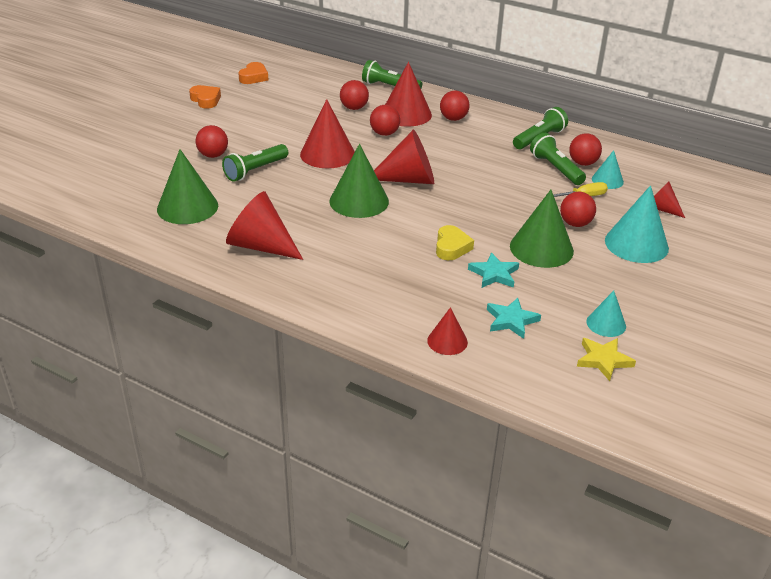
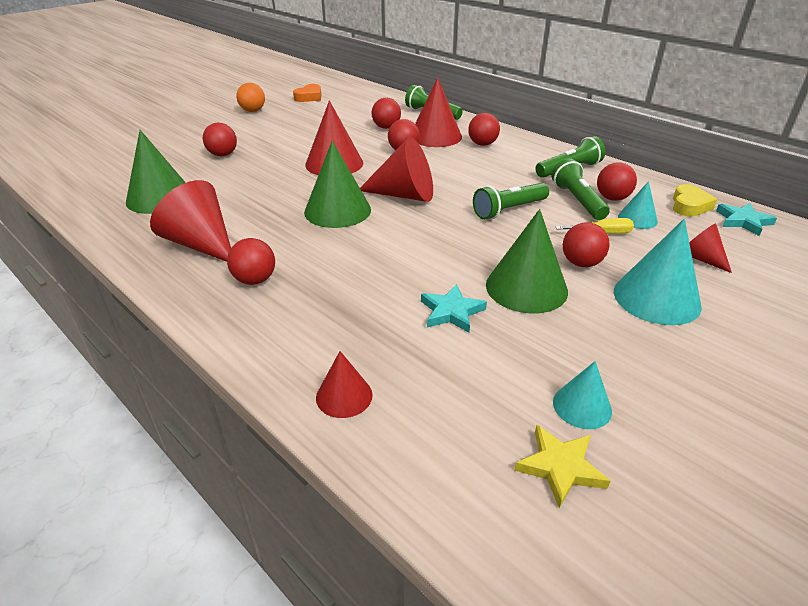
camera: 15 degrees right, 0 degrees up
orange heart [189,85,221,108] -> orange ball [236,83,265,112]
green flashlight [222,144,288,182] -> green flashlight moved to [473,183,549,220]
yellow heart [436,225,474,260] -> yellow heart moved to [673,184,717,217]
turquoise star [487,298,541,339] -> turquoise star moved to [716,203,777,236]
none -> red ball [227,238,275,285]

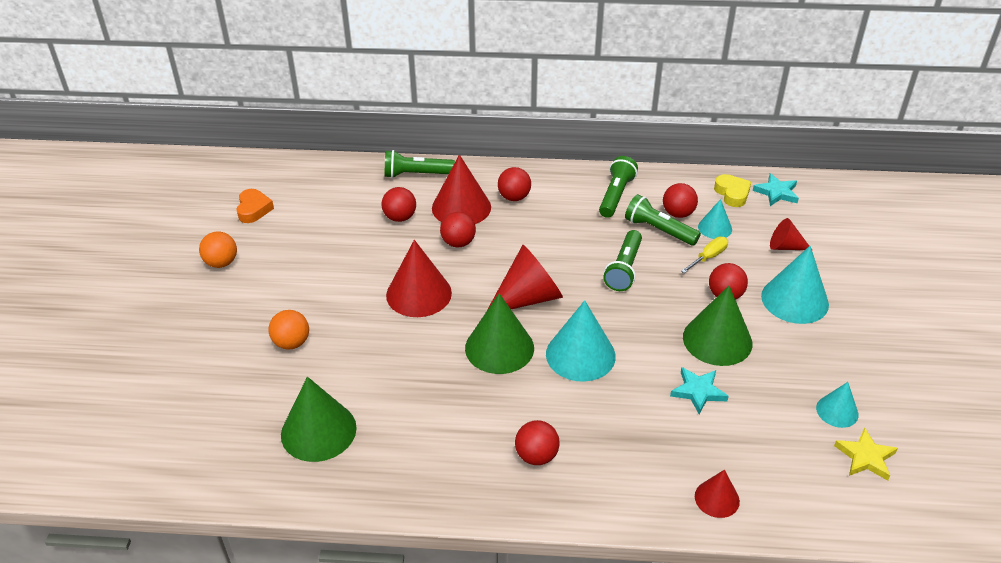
camera: 40 degrees left, 5 degrees up
red cone [150,180,231,262] -> none
red ball [203,123,237,156] -> orange ball [268,310,309,350]
none -> turquoise cone [546,300,616,382]

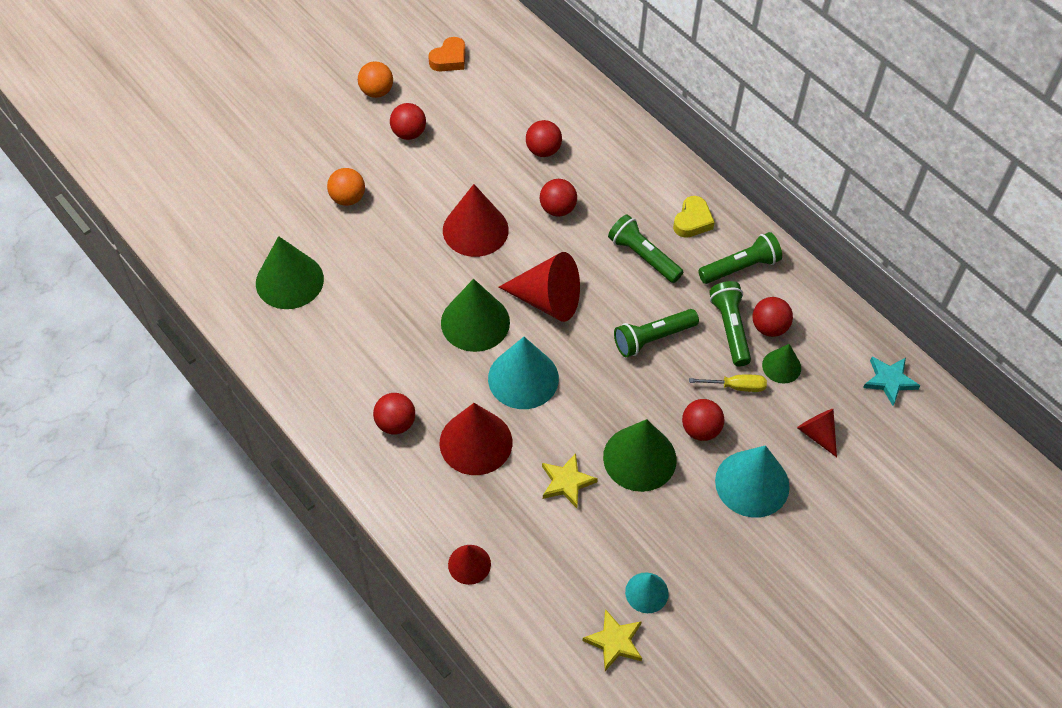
camera: 45 degrees right, 15 degrees up
green flashlight [385,150,455,178] -> green flashlight moved to [608,214,683,283]
red cone [432,154,491,224] -> red cone moved to [440,403,512,475]
red ball [498,167,531,201] -> red ball moved to [390,103,426,140]
turquoise star [670,367,729,414] -> yellow star [542,453,598,508]
turquoise cone [698,199,732,239] -> green cone [762,344,801,383]
yellow heart [714,174,751,207] -> yellow heart moved to [673,196,715,238]

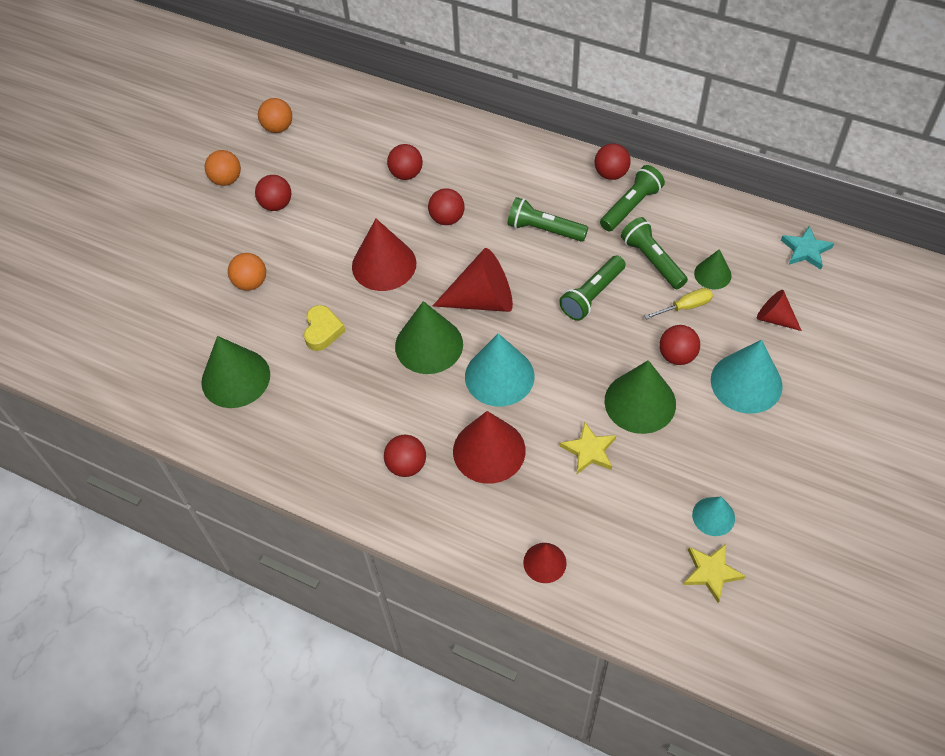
camera: 20 degrees left, 0 degrees up
orange heart [428,37,465,71] -> orange ball [258,98,292,133]
yellow heart [673,196,715,238] -> yellow heart moved to [304,305,345,351]
red ball [752,297,793,337] -> red ball moved to [595,143,631,180]

